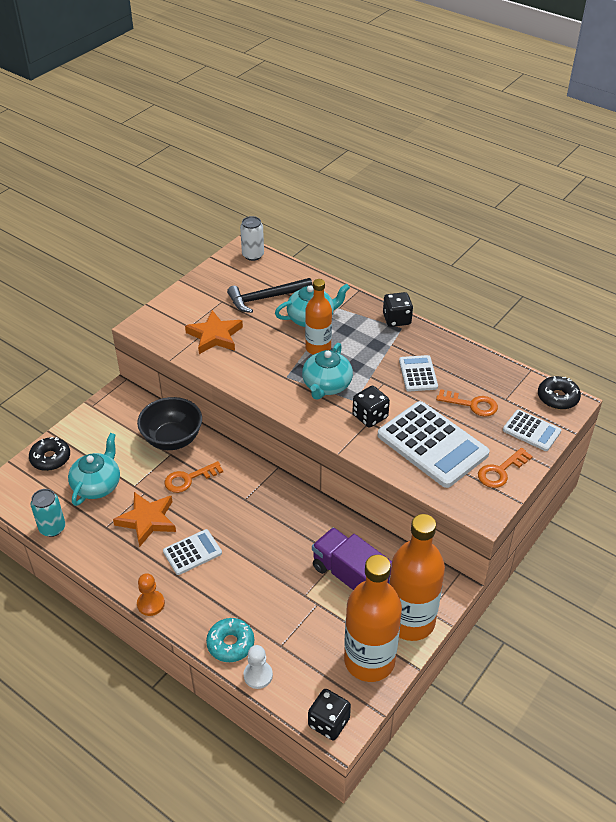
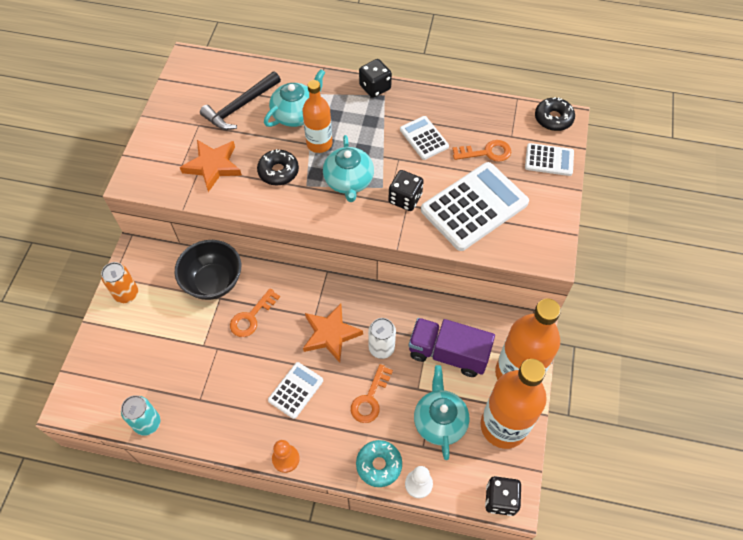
camera: 25 degrees left, 15 degrees up
black donut [29,437,70,471] -> black donut moved to [257,149,299,186]
turquoise teapot [68,433,120,506] -> turquoise teapot moved to [414,365,469,460]
orange star [113,492,176,547] -> orange star moved to [303,303,363,363]
white can [240,216,264,261] -> white can moved to [368,318,396,359]
white calculator [378,401,490,488] -> white calculator turned 60 degrees counterclockwise [421,162,529,251]
orange key [478,448,533,488] -> orange key moved to [351,364,393,423]
none -> orange can [101,262,138,303]

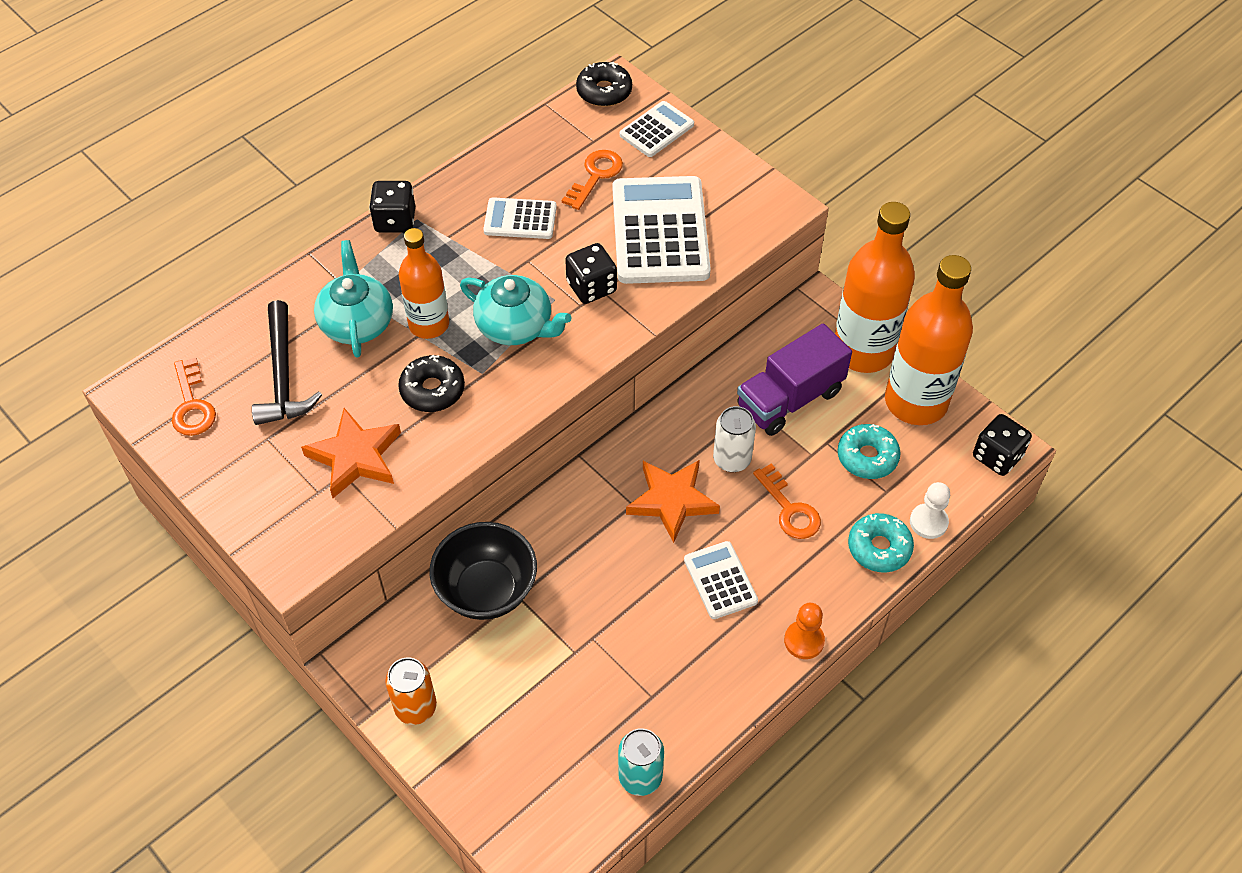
camera: 55 degrees left, 5 degrees down
orange key [230,289,280,337] -> orange key moved to [172,358,216,436]
turquoise teapot [414,365,469,460] -> turquoise donut [837,424,901,479]

